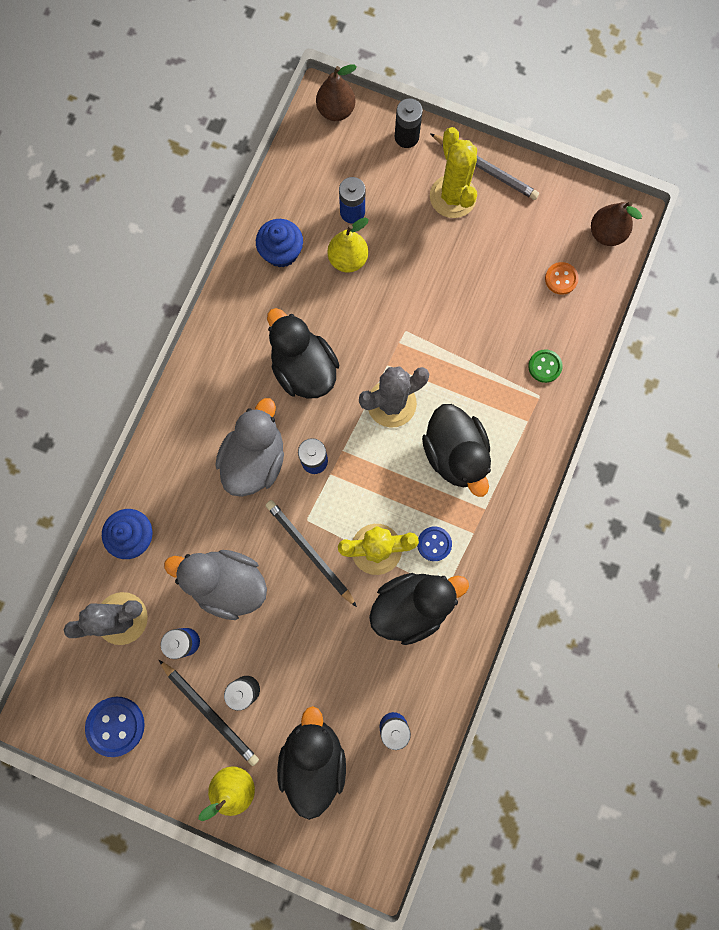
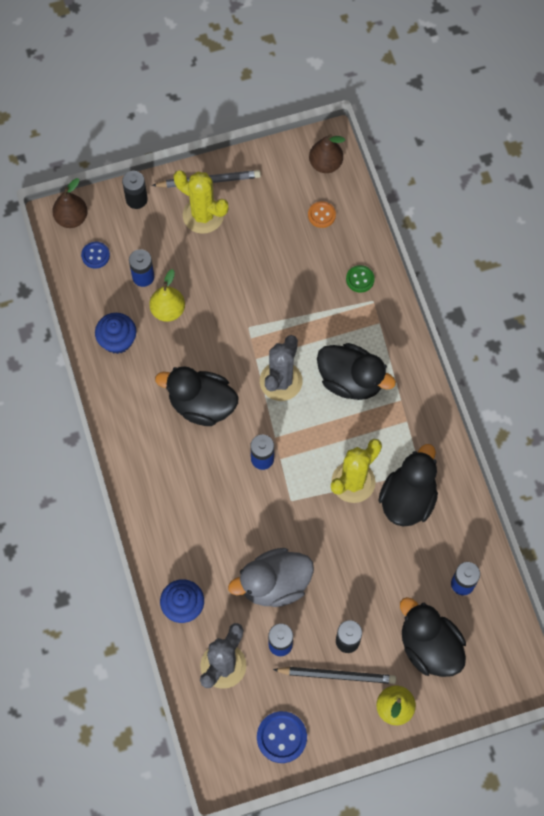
camera: 40 degrees left, 10 degrees down
grey duck [215,398,284,497] -> none
black pencil [265,500,357,607] -> none
blue button [417,527,452,561] -> blue button moved to [81,242,110,269]

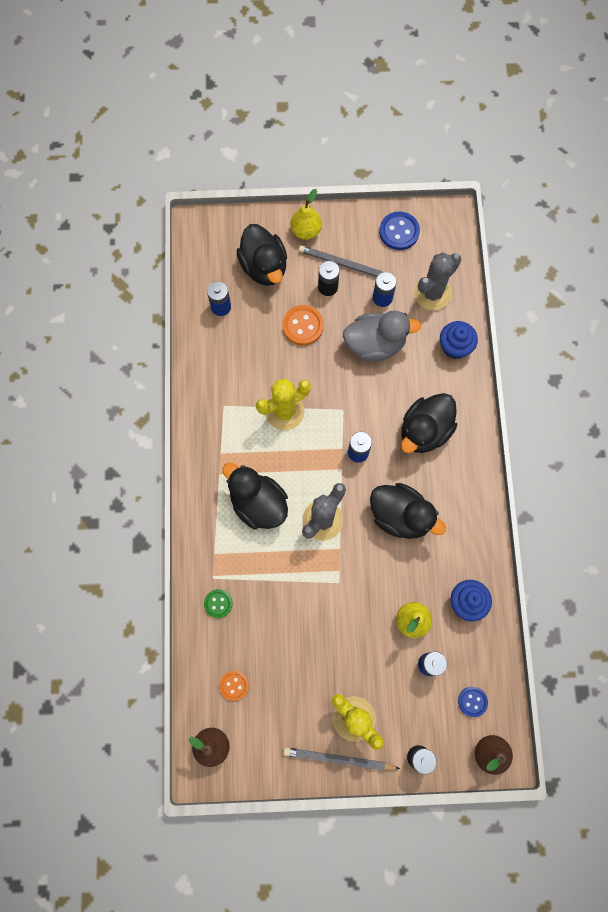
camera: 165 degrees left, 5 degrees up
black pencil [273,667,396,684] -> grey pencil [298,245,383,277]
black duck [378,444,438,527] -> black duck moved to [401,393,457,453]
none -> orange button [282,305,324,346]

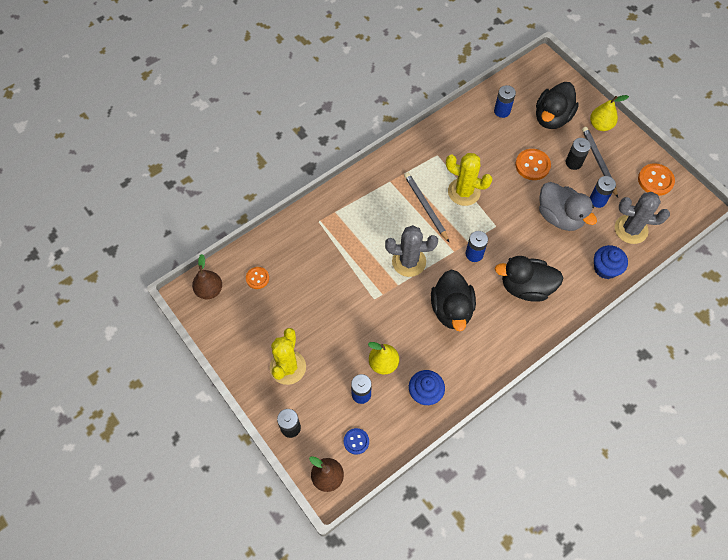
camera: 55 degrees right, 10 degrees down
green button [204,589,233,618] -> none
black duck [222,463,288,530] -> none
grey pencil [283,747,400,771] -> grey pencil moved to [404,173,449,242]
blue button [379,211,420,250] -> orange button [638,163,675,196]

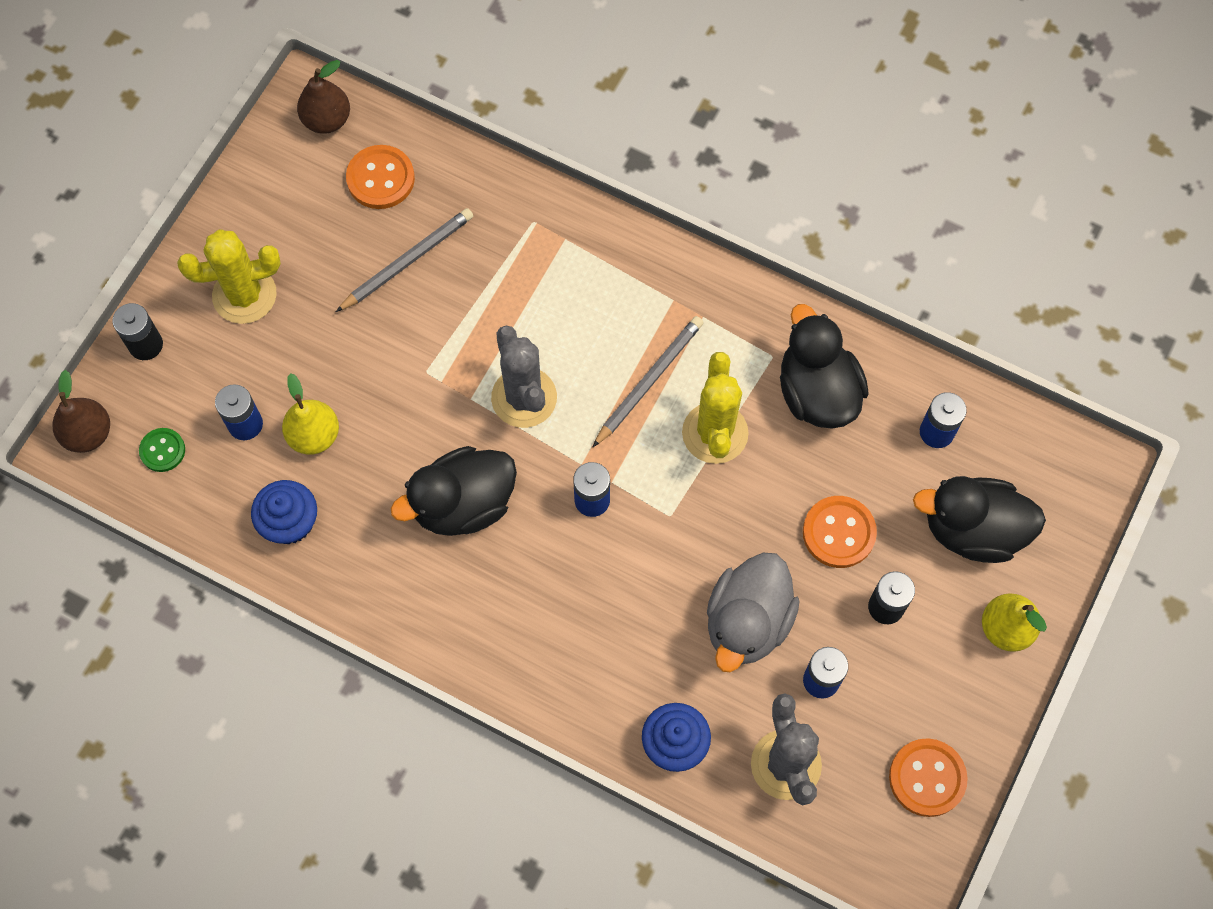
camera: 65 degrees right, 5 degrees up
orange button [246,267,269,289] -> orange button [346,145,415,209], size x1.59
blue button [344,428,369,455] -> green button [139,428,185,472]
black duck [495,256,563,302] -> black duck moved to [780,304,869,429]
grey pencil [582,127,618,198] -> grey pencil moved to [336,208,473,312]

